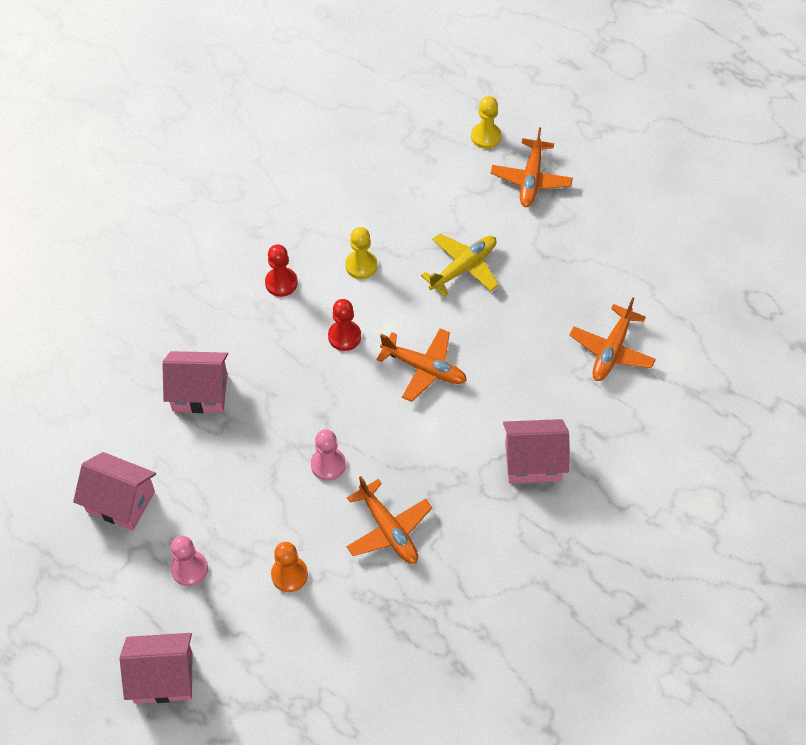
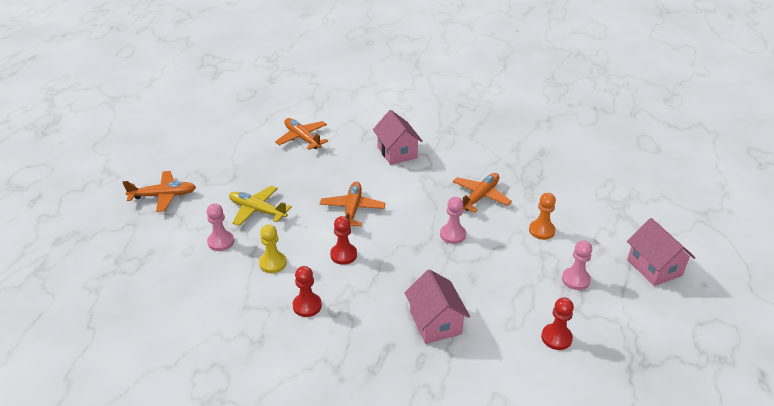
camera: 110 degrees left, 20 degrees down
pink house [73,452,156,531] -> red pawn [541,297,574,350]
yellow pawn [471,96,502,149] -> none
orange plane [570,297,656,381] -> orange plane turned 135 degrees counterclockwise [275,118,328,150]
none -> pink pawn [207,204,234,251]

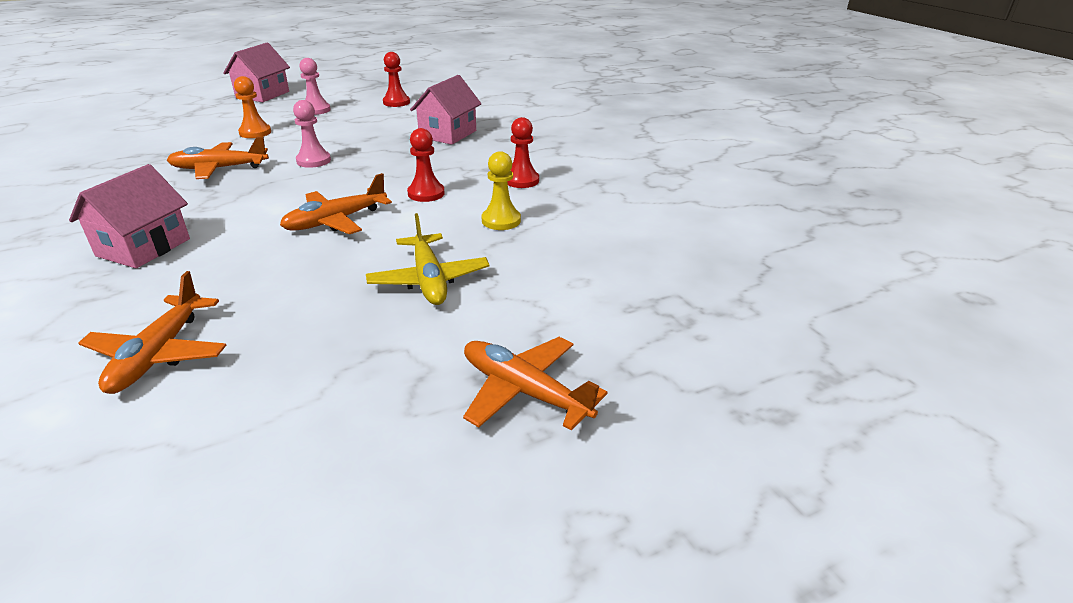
camera: 135 degrees left, 5 degrees down
pink pawn [207,204,234,251] -> none

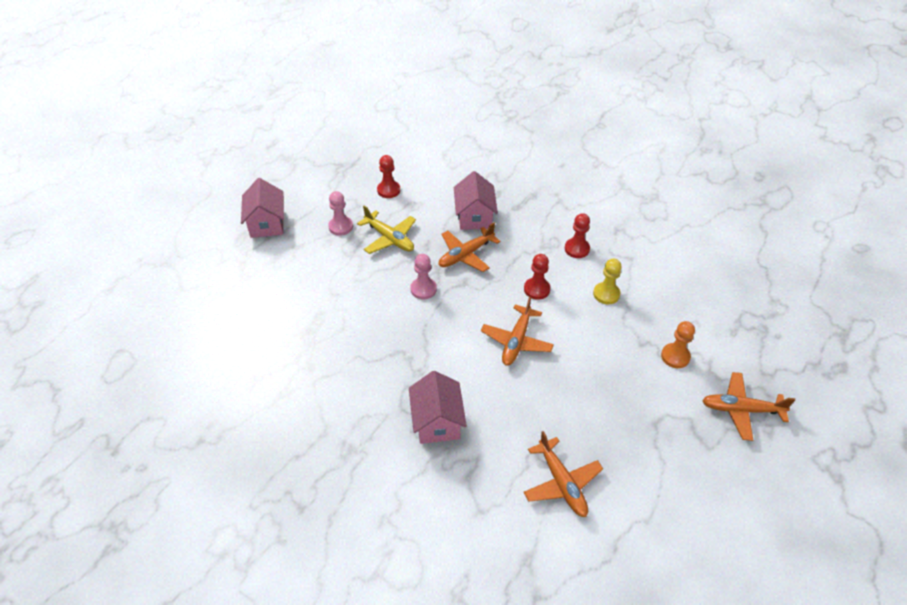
camera: 30 degrees left, 15 degrees up
orange plane [167,137,269,179] -> orange plane moved to [439,223,500,272]
orange pawn [234,76,271,138] -> orange pawn moved to [661,321,695,368]
yellow plane [366,213,490,305] -> yellow plane moved to [357,206,416,254]

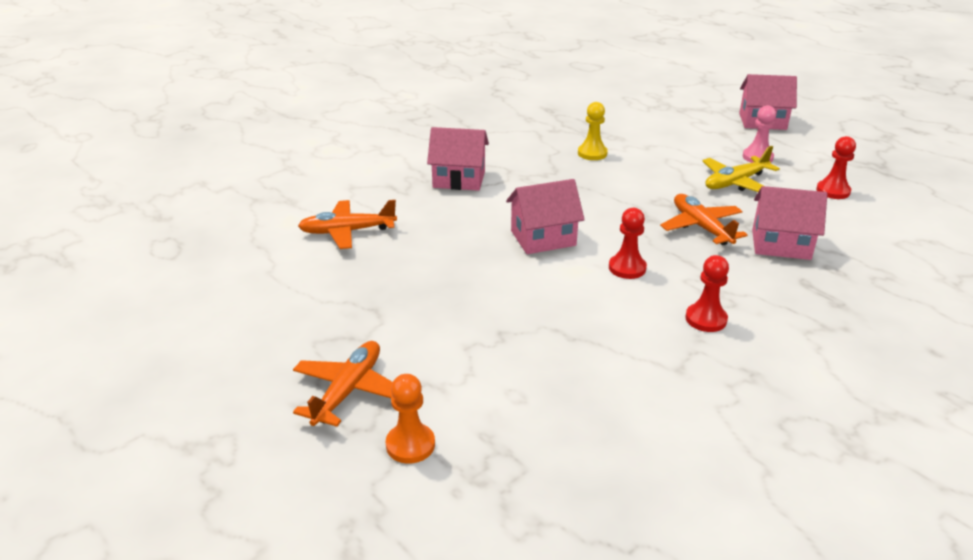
camera: 105 degrees right, 15 degrees down
pink pawn [411,254,437,300] -> none
orange plane [481,297,554,366] -> pink house [506,179,585,254]
yellow pawn [593,259,622,304] -> yellow pawn moved to [578,102,608,160]
orange pawn [661,321,695,368] -> orange pawn moved to [386,374,435,464]

